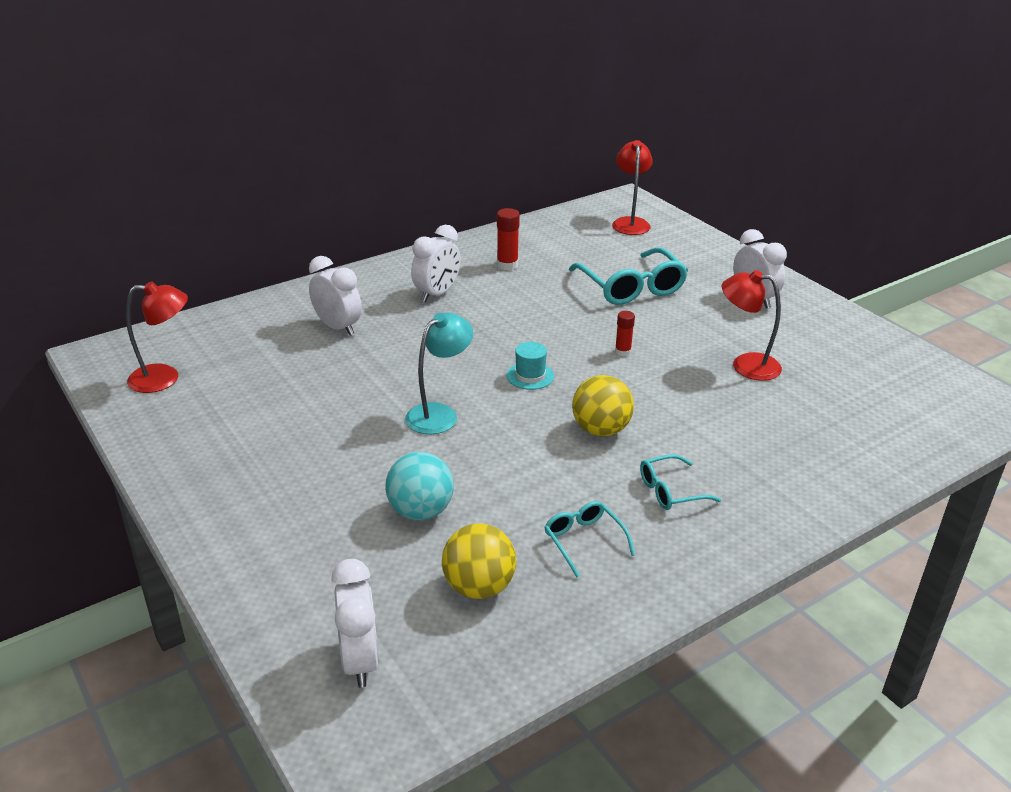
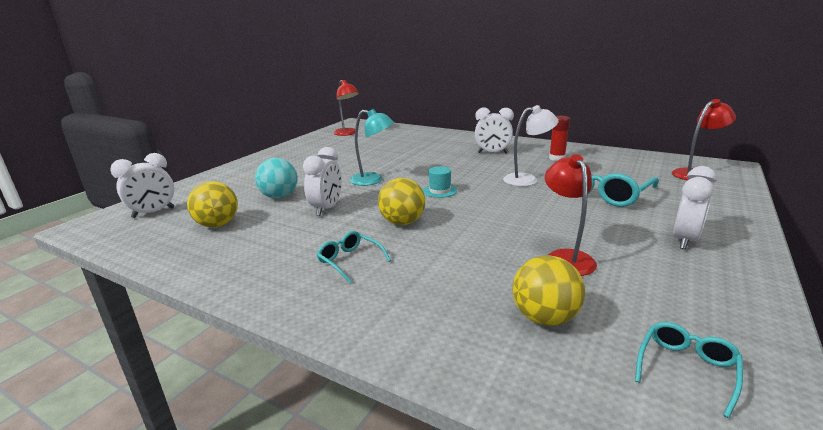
camera: 65 degrees right, 10 degrees down
white clock [309,256,362,336] -> white clock moved to [303,147,342,216]
turquoise glasses [544,501,635,577] -> turquoise glasses moved to [635,322,743,418]
red glue stick [615,311,635,356] -> none
none -> white lamp [503,105,559,186]
none -> yellow ball [513,255,585,326]

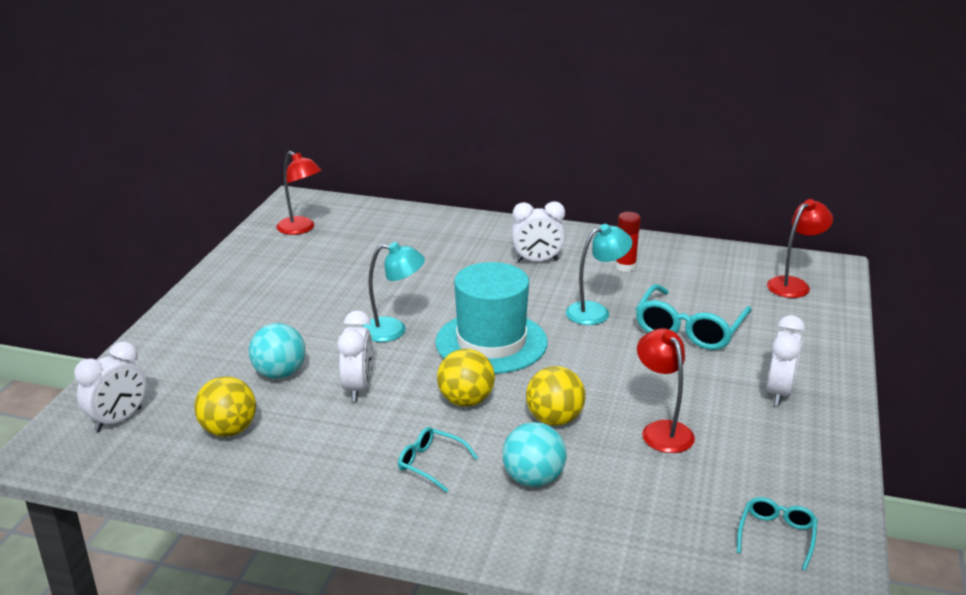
camera: 15 degrees left, 5 degrees up
turquoise hat [423,166,457,198] -> turquoise hat [435,262,548,374], size x2.49
white lamp [503,105,559,186] -> turquoise lamp [566,224,633,325]
yellow ball [513,255,585,326] -> yellow ball moved to [526,366,586,426]
none -> turquoise ball [503,422,566,487]

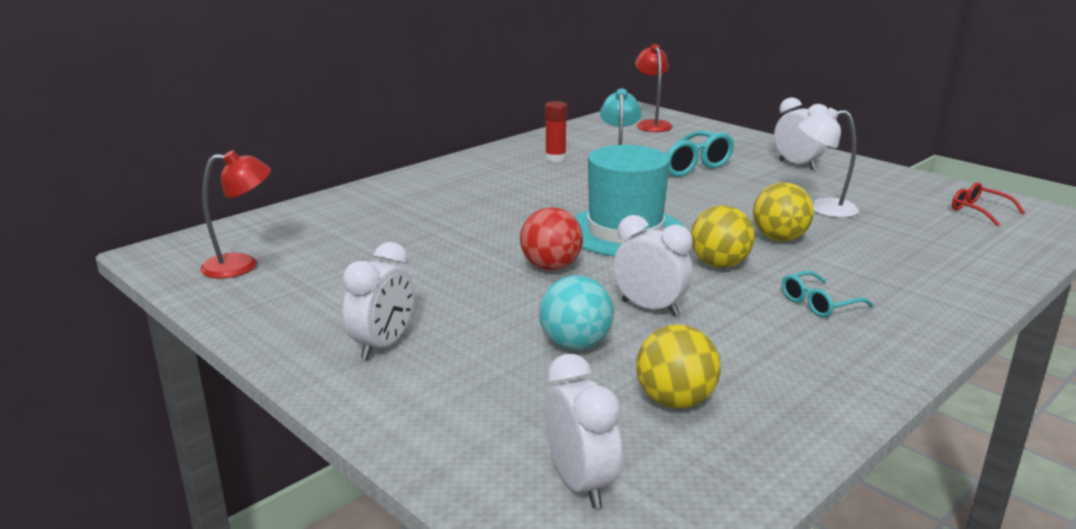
camera: 60 degrees left, 5 degrees down
turquoise lamp [362,242,425,342] -> red ball [520,207,583,270]
turquoise ball [503,422,566,487] -> none
white clock [512,201,565,262] -> white clock moved to [342,242,414,360]
red lamp [637,328,695,453] -> white lamp [798,108,859,218]
turquoise glasses [737,497,818,571] -> red glasses [952,183,1025,227]

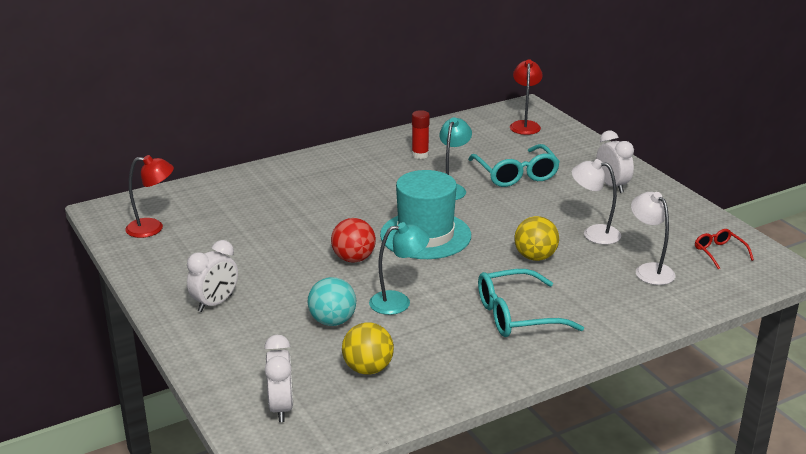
camera: 15 degrees right, 5 degrees up
white clock [613,215,693,316] -> turquoise lamp [369,222,430,315]
yellow ball [691,205,755,268] -> none
turquoise glasses [782,271,873,317] -> turquoise glasses [478,269,584,337], size x1.86
none -> white lamp [631,192,675,285]

